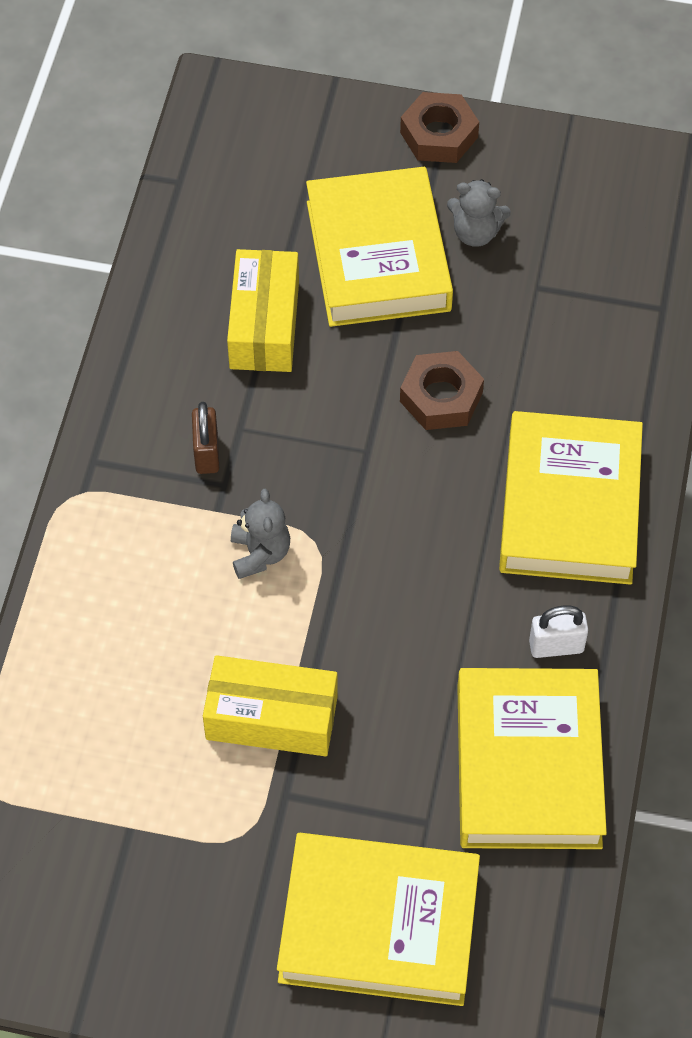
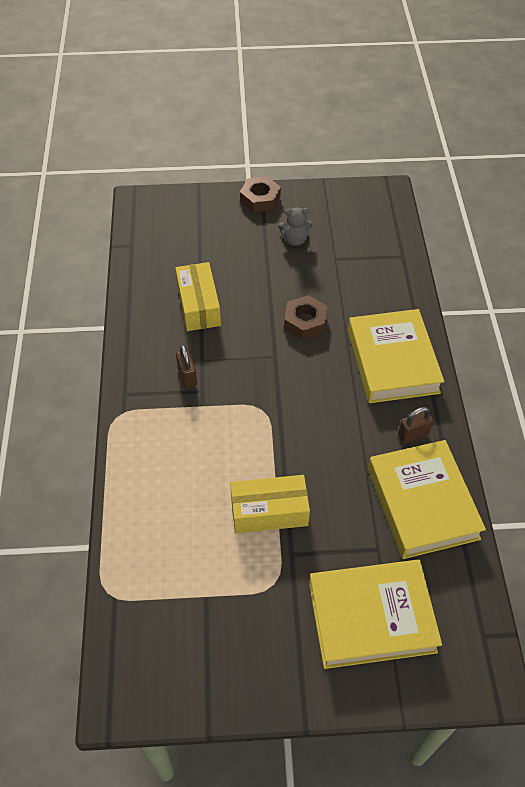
camera: 15 degrees left, 5 degrees down
grey teddy bear [231,489,290,579] -> none
yellow book [306,167,453,327] -> none
white padlock [529,606,588,658] -> brown padlock [398,407,434,444]

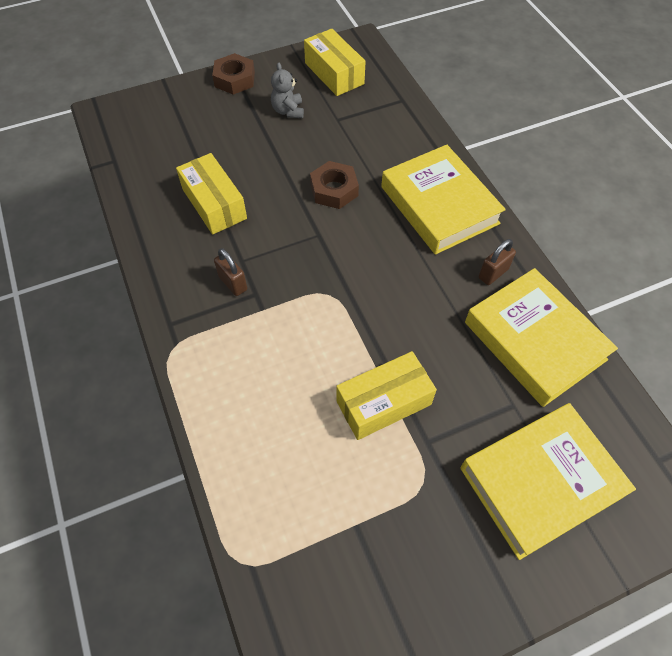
camera: 20 degrees left, 5 degrees up
grey teddy bear [278,207,312,246] -> grey teddy bear turned 105 degrees clockwise [271,62,304,118]
none -> yellow box [304,29,366,96]

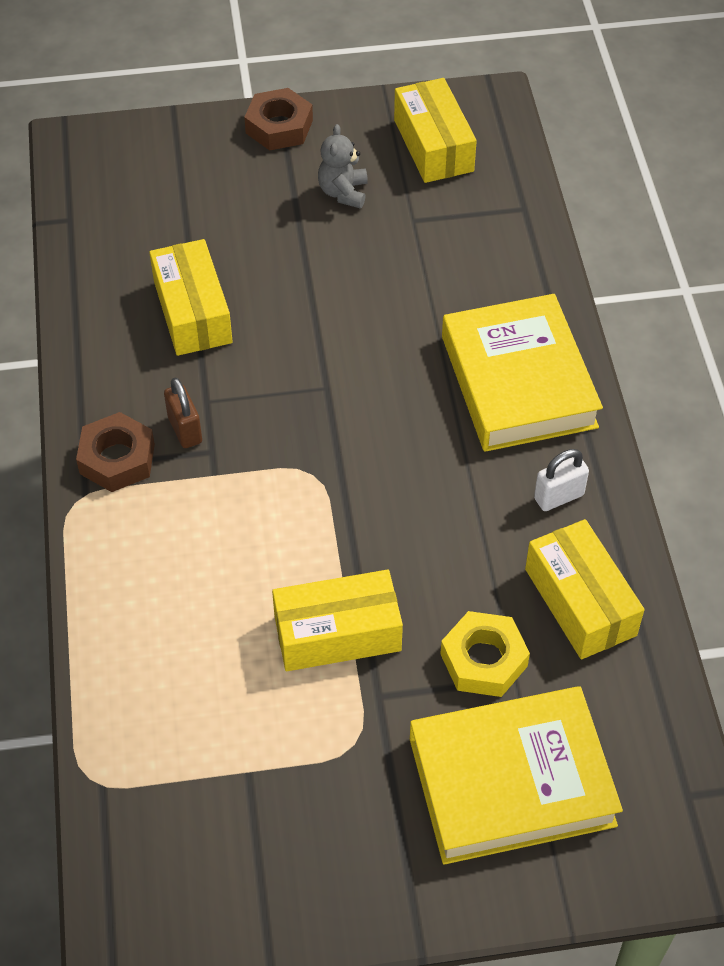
camera: 15 degrees right, 5 degrees down
brown nut [310,161,359,209] -> brown nut moved to [76,412,155,492]
yellow book [465,268,618,407] -> yellow box [525,519,645,659]
brown padlock [479,239,516,285] -> white padlock [534,449,589,511]
none -> yellow nut [440,611,530,697]

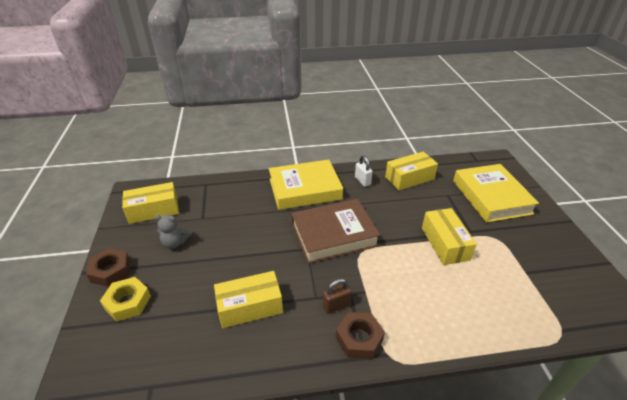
camera: 90 degrees left, 15 degrees down
yellow nut [440,611,530,697] -> yellow nut moved to [100,277,151,321]
none -> brown book [291,199,380,264]

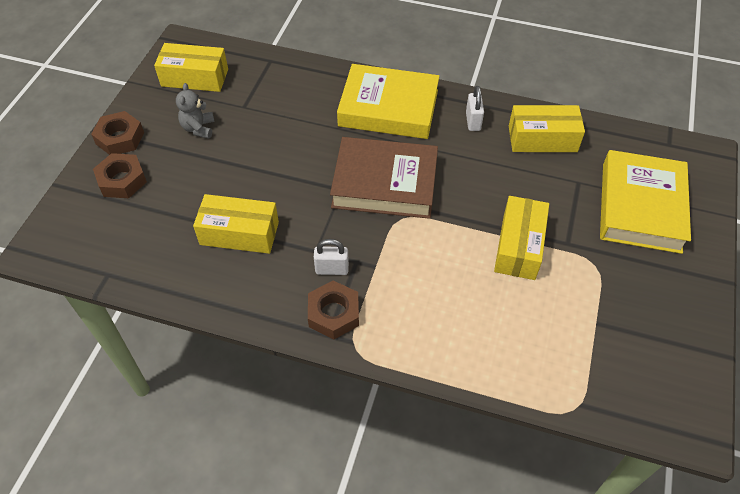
camera: 25 degrees right, 15 degrees up
yellow nut [100,277,151,321] -> brown nut [93,153,147,198]
grey teddy bear [154,215,190,249] -> grey teddy bear turned 60 degrees clockwise [176,83,215,139]
brown padlock [323,278,352,314] -> white padlock [314,239,349,275]

